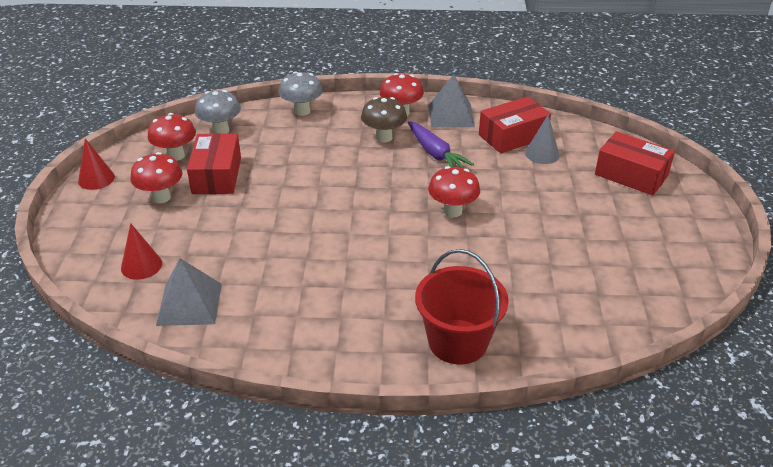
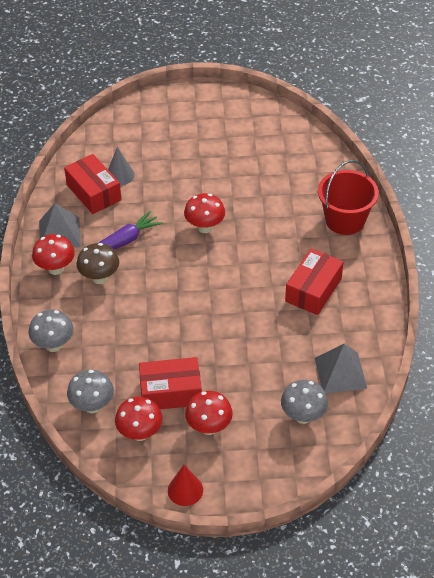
camera: 95 degrees left, 10 degrees up
red cone [121,223,162,280] -> grey mushroom [281,380,328,424]
red box [595,131,675,196] -> red box moved to [285,249,343,315]

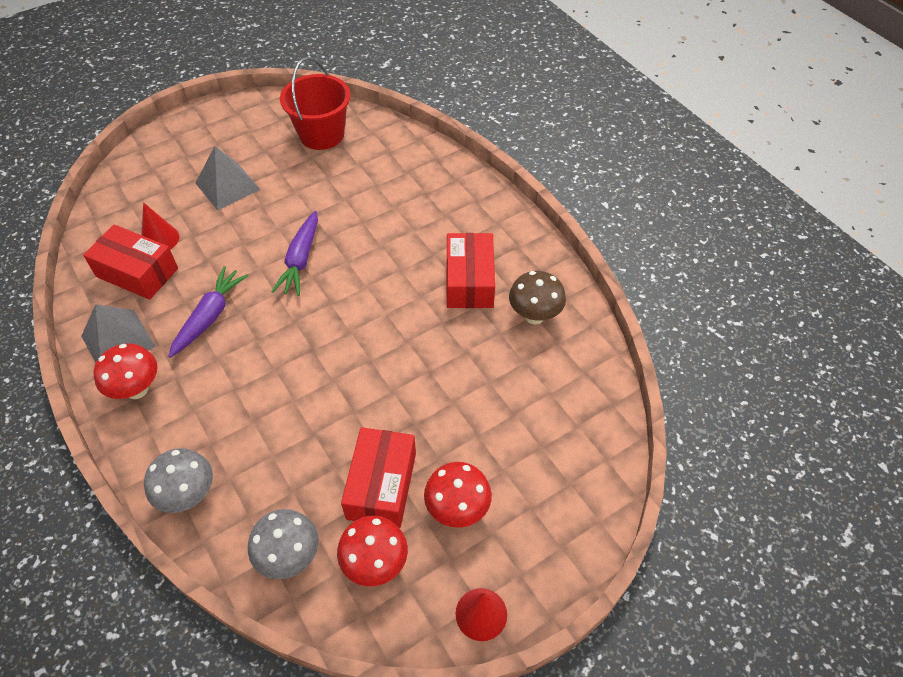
camera: 30 degrees left, 5 degrees up
brown mushroom [76,243,119,284] -> brown mushroom moved to [509,271,566,324]
grey cone [108,147,135,186] -> red cone [141,203,179,250]
red box [139,357,202,409] -> red box turned 45 degrees counterclockwise [341,427,416,528]
red mushroom [184,193,225,233] -> purple carrot [271,211,318,296]
grey mushroom [281,380,328,424] -> none
grey pyramid [315,344,367,393] -> grey pyramid moved to [196,146,261,210]
red bucket [318,160,379,235] -> red bucket moved to [280,57,351,150]

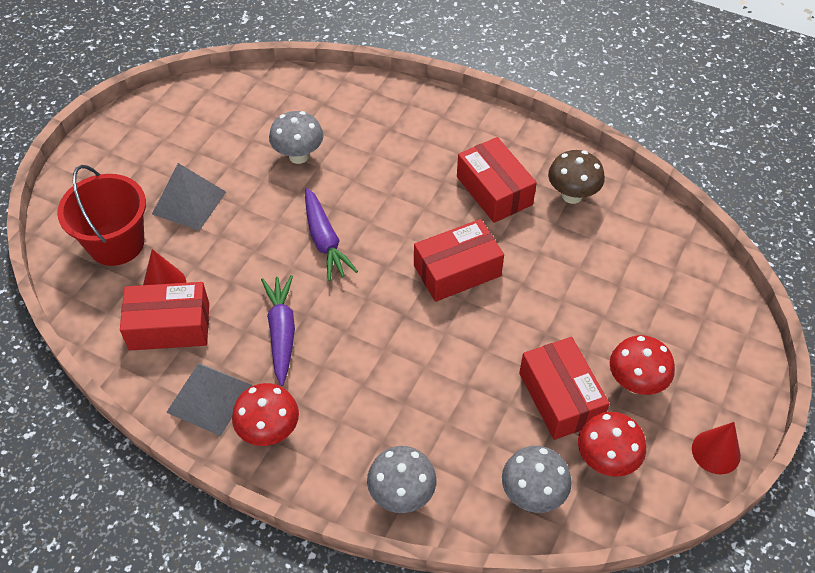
camera: 30 degrees left, 0 degrees up
red bucket [280,57,351,150] -> red bucket moved to [57,165,146,266]
none -> grey mushroom [269,111,324,164]
none -> red box [414,219,504,302]

